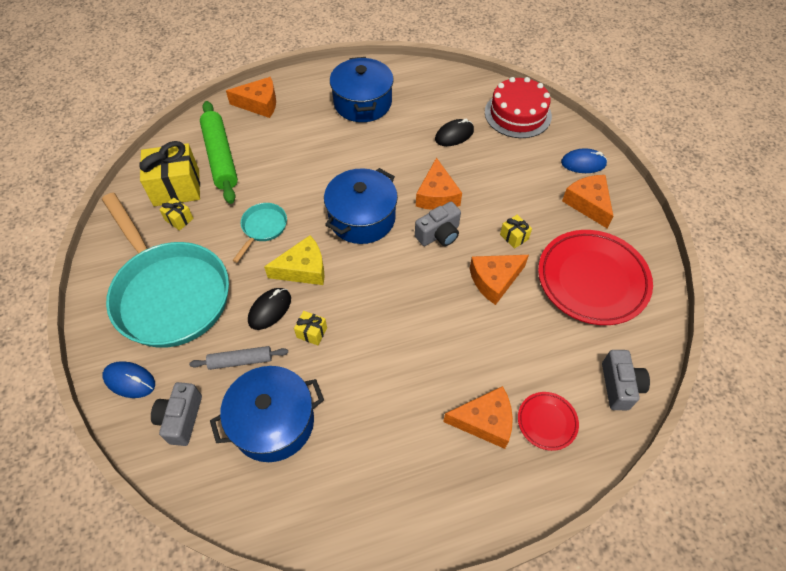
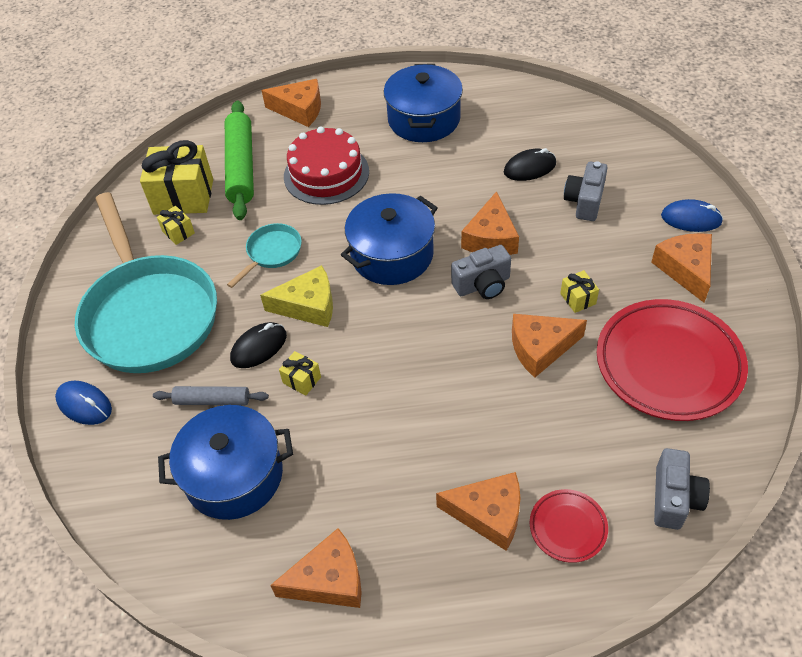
camera: 15 degrees right, 5 degrees down
grey camera [151,382,202,446] -> grey camera moved to [564,162,607,221]
red cake [485,77,552,138] -> red cake moved to [284,127,369,205]
none -> orange cheese [270,528,362,608]

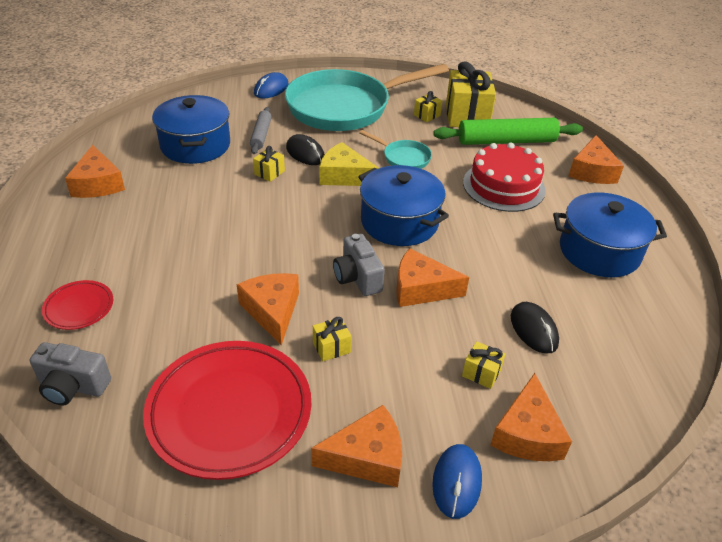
camera: 85 degrees right, 10 degrees down
yellow cheese [260,265,333,327] -> yellow cheese turned 120 degrees clockwise [320,142,379,186]
orange cheese [436,472,520,551] -> orange cheese moved to [490,373,572,461]
grey camera [564,162,607,221] -> yellow gift [462,341,505,389]

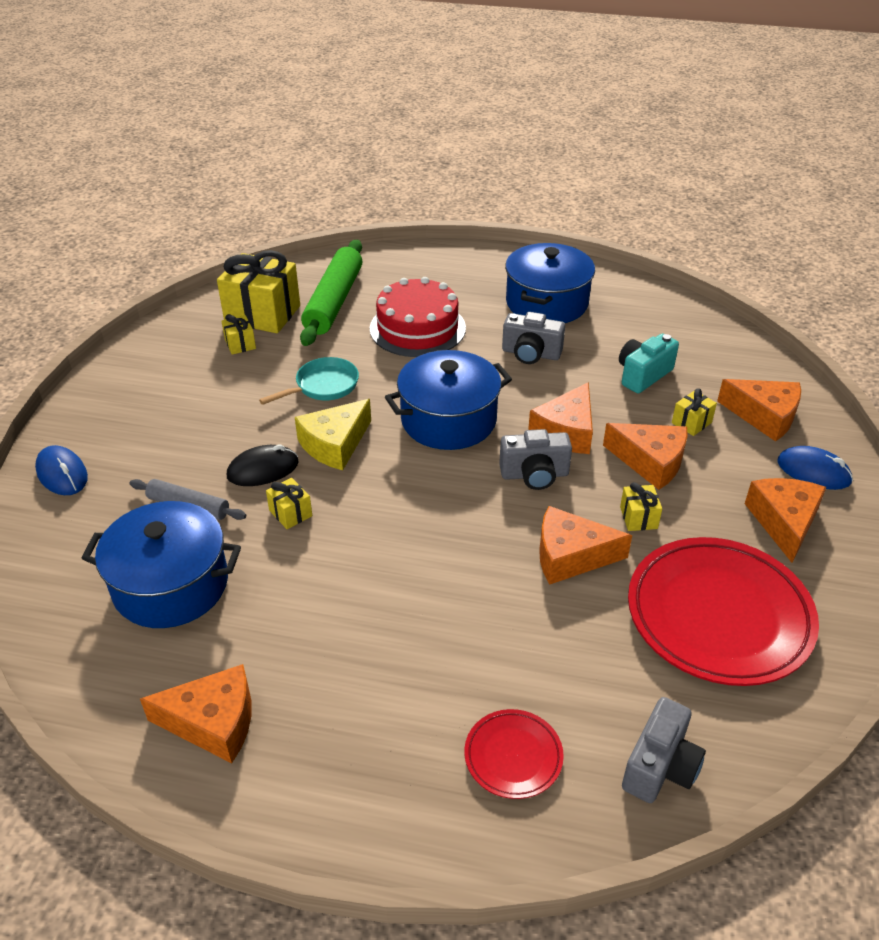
camera: 70 degrees left, 0 degrees up
turquoise pan [285,64,449,131] -> none
black mouse [511,302,559,354] -> turquoise camera [619,334,679,393]
orange cheese [569,135,624,184] -> orange cheese moved to [603,423,688,490]
none -> grey camera [502,312,565,364]

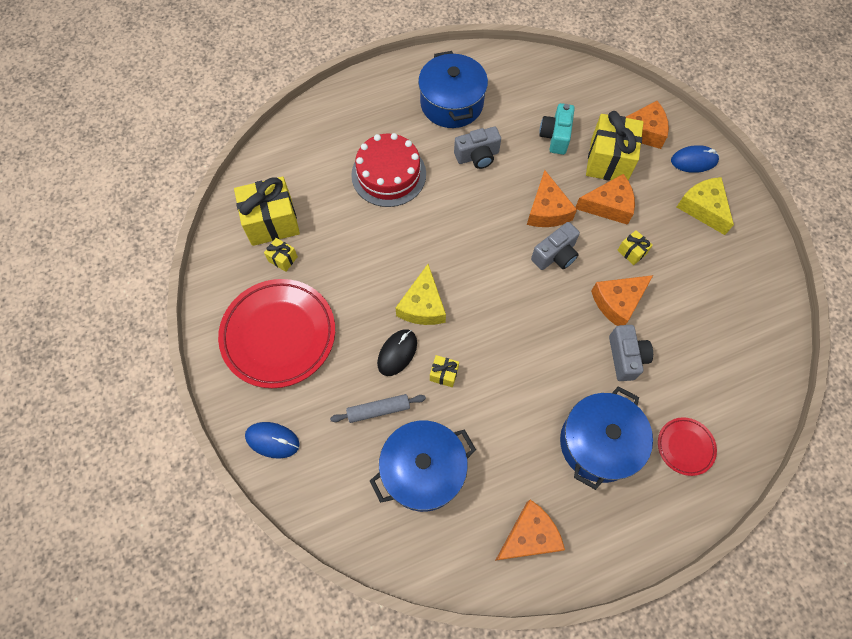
camera: 35 degrees left, 25 degrees up
turquoise pan [259,357,359,405] -> none
green rolling pin [300,239,362,346] -> none
blue pot [385,350,512,450] -> blue pot moved to [560,386,653,490]
grey camera [622,697,706,803] -> grey camera moved to [609,325,653,381]
red plate [628,537,819,686] -> red plate moved to [218,279,335,388]
yellow gift [672,388,717,436] -> yellow gift [586,111,643,181], size x2.20
orange cheese [745,478,826,563] -> yellow cheese [677,177,734,235]

